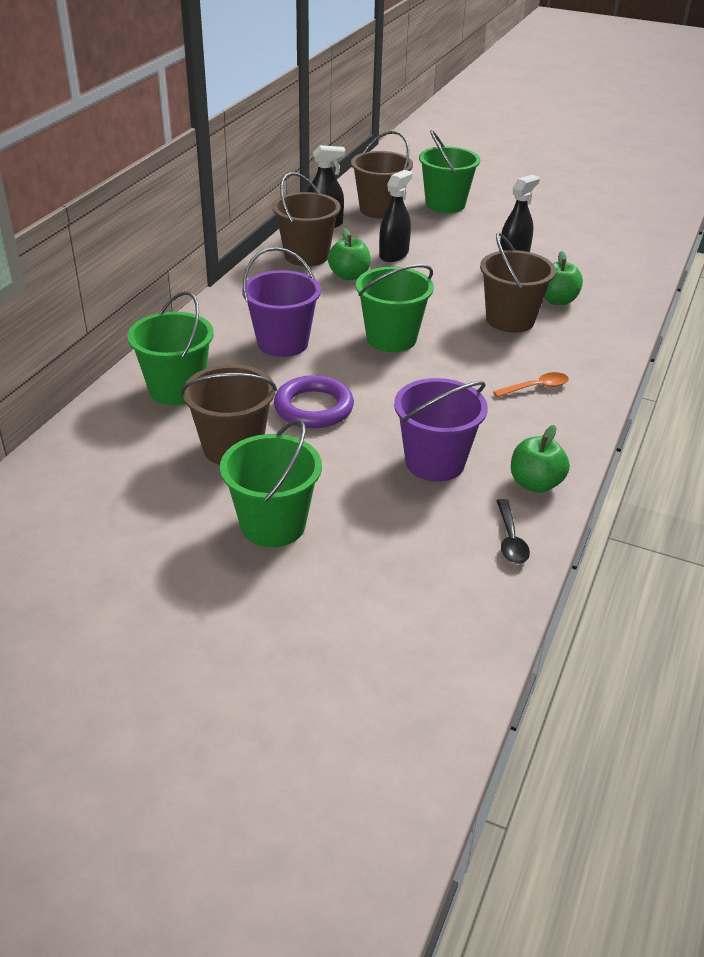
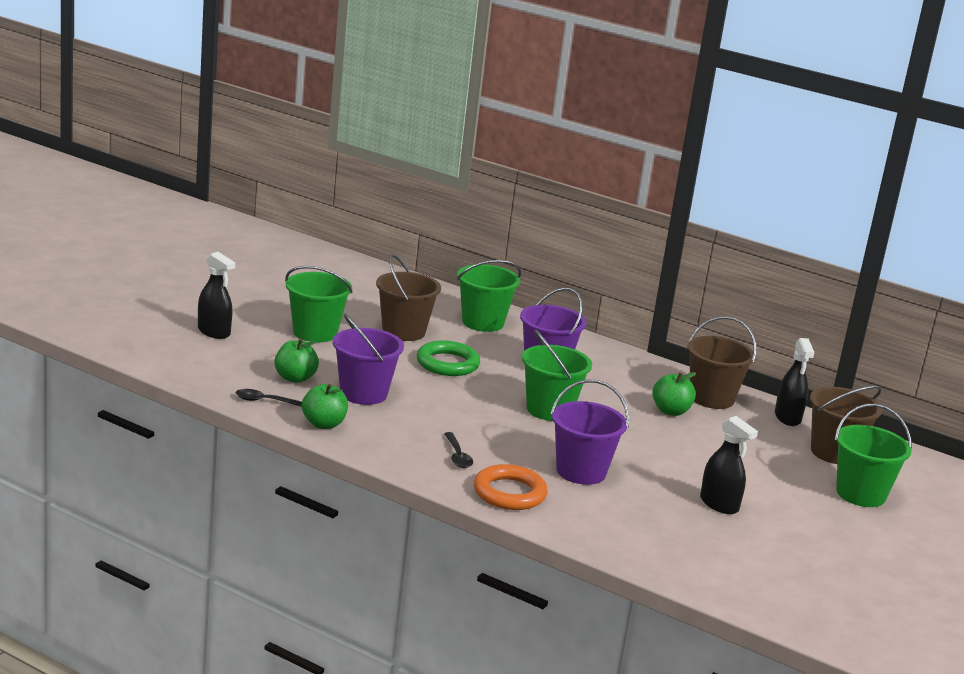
camera: 95 degrees right, 15 degrees down
purple ring [274,375,354,428] -> green ring [417,341,480,376]
black spray bottle [379,170,412,262] -> black spray bottle moved to [198,252,235,339]
brown bucket [480,233,556,333] -> purple bucket [551,380,629,485]
orange spoon [493,372,569,397] -> black spoon [444,432,473,468]
green apple [544,251,583,305] -> green apple moved to [274,339,319,383]
none -> orange ring [474,464,548,510]

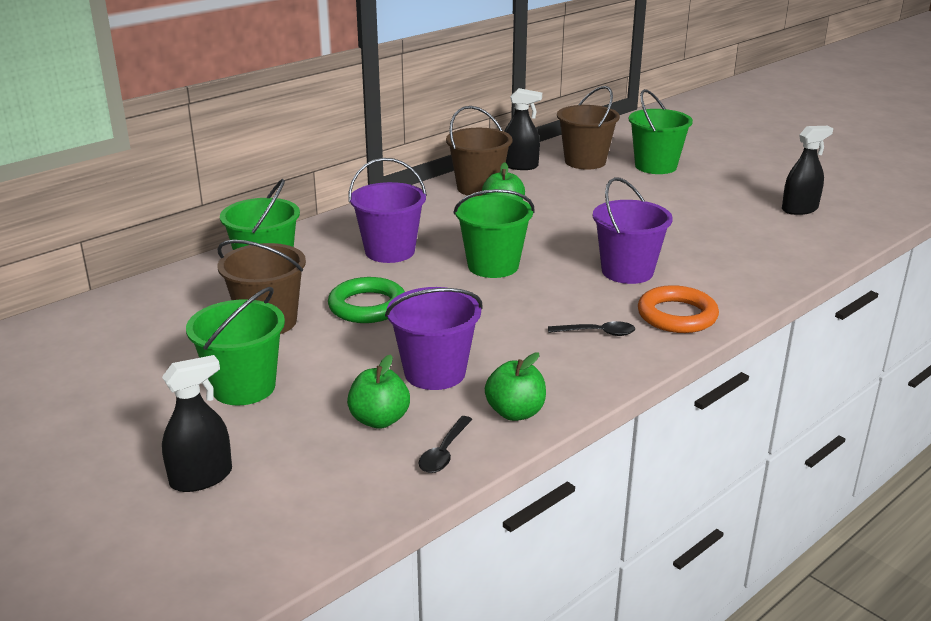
camera: 70 degrees left, 5 degrees up
black spray bottle [700,416,758,514] -> black spray bottle moved to [782,126,833,215]

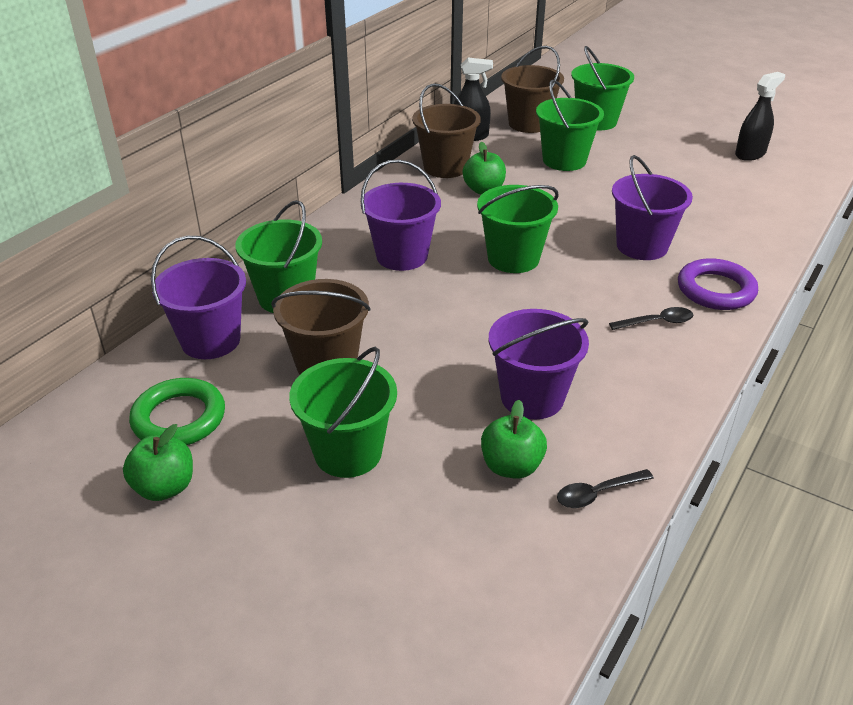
camera: 15 degrees left, 10 degrees up
black spray bottle [162,355,232,492] -> none
green ring [328,277,405,323] -> green ring moved to [129,378,225,445]
black spoon [419,416,473,473] -> black spoon turned 60 degrees clockwise [557,469,654,508]
green apple [485,352,546,421] -> green apple moved to [123,424,193,501]
orange ring [638,285,719,333] -> purple ring [678,258,758,310]
none -> purple bucket [151,236,246,359]
none -> green bucket [536,80,604,171]

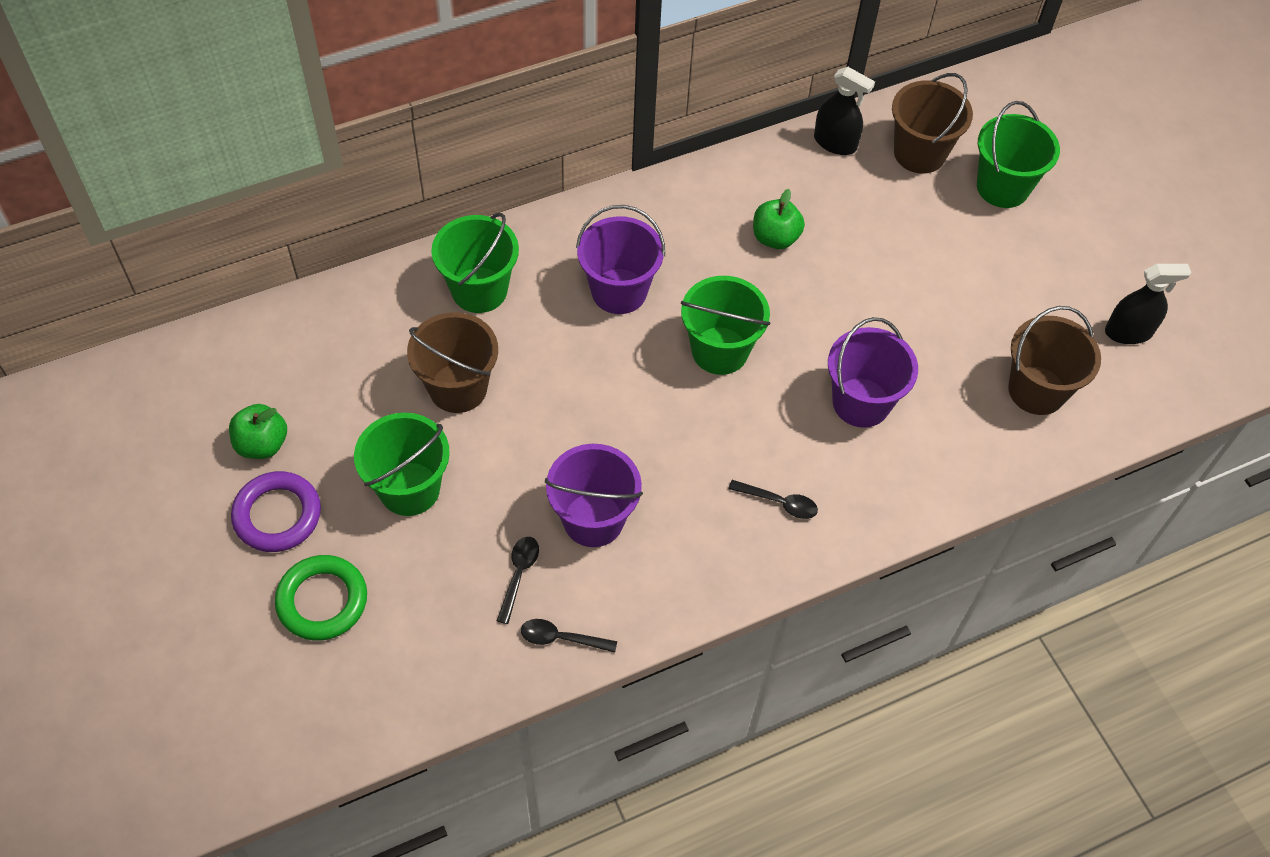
camera: 30 degrees right, 20 degrees up
green ring [129,378,225,445] -> green ring moved to [275,555,367,641]
purple bucket [151,236,246,359] -> none
brown bucket [412,83,481,178] -> brown bucket moved to [1008,306,1101,415]
green apple [481,400,547,479] -> black spoon [497,537,539,624]
green bucket [536,80,604,171] -> none
purple ring [678,258,758,310] -> purple ring moved to [231,471,321,552]

